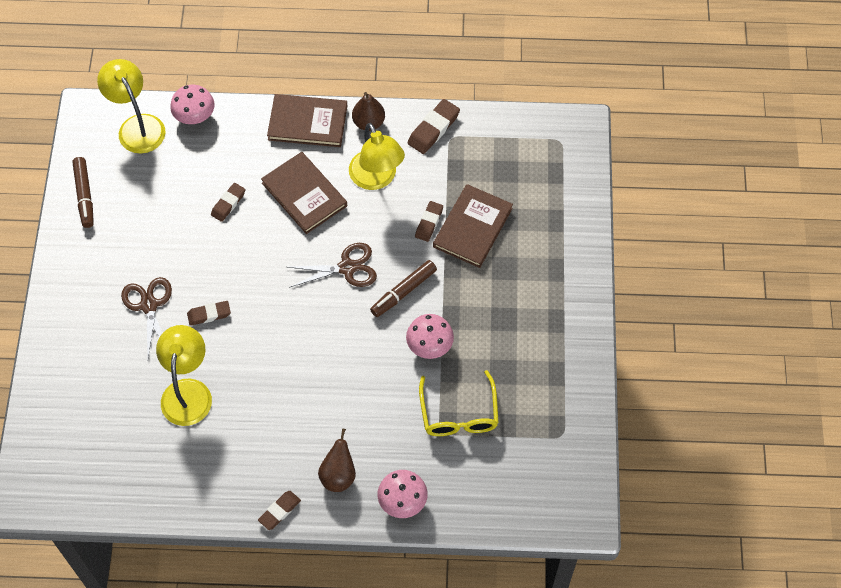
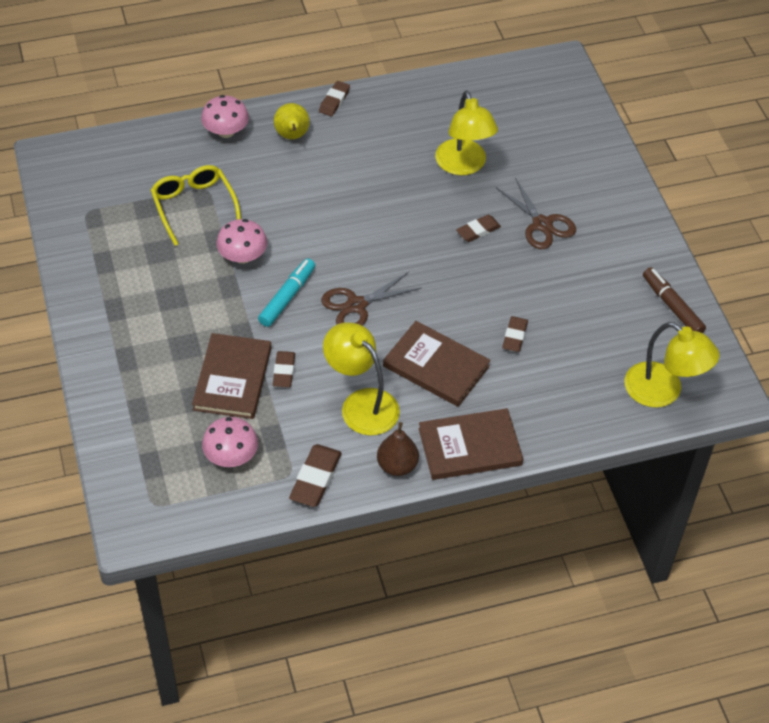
camera: 160 degrees right, 10 degrees down
pink mushroom [170,85,215,124] -> pink mushroom moved to [202,417,258,467]
brown pear [318,428,356,492] -> yellow pear [274,103,310,139]
brown marker [370,260,437,317] -> turquoise marker [258,258,315,327]

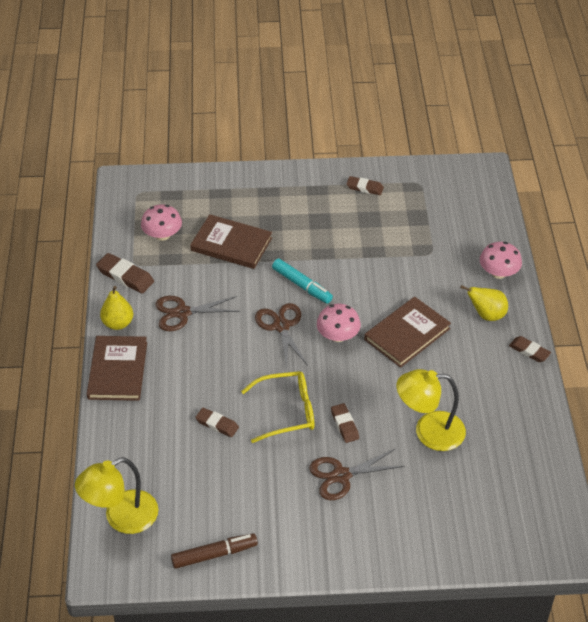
camera: 105 degrees right, 5 degrees down
yellow glasses [151,165,241,246] -> yellow glasses moved to [241,371,314,443]
pink mushroom [216,219,267,264] -> pink mushroom moved to [317,304,361,342]
brown eraser [273,351,295,387] -> brown eraser moved to [346,176,384,195]
yellow lamp [323,322,400,436] -> brown scissors [155,296,240,331]
brown pear [377,422,419,476] -> yellow pear [100,286,133,330]
brown book [383,321,491,407] -> brown book moved to [364,297,451,368]

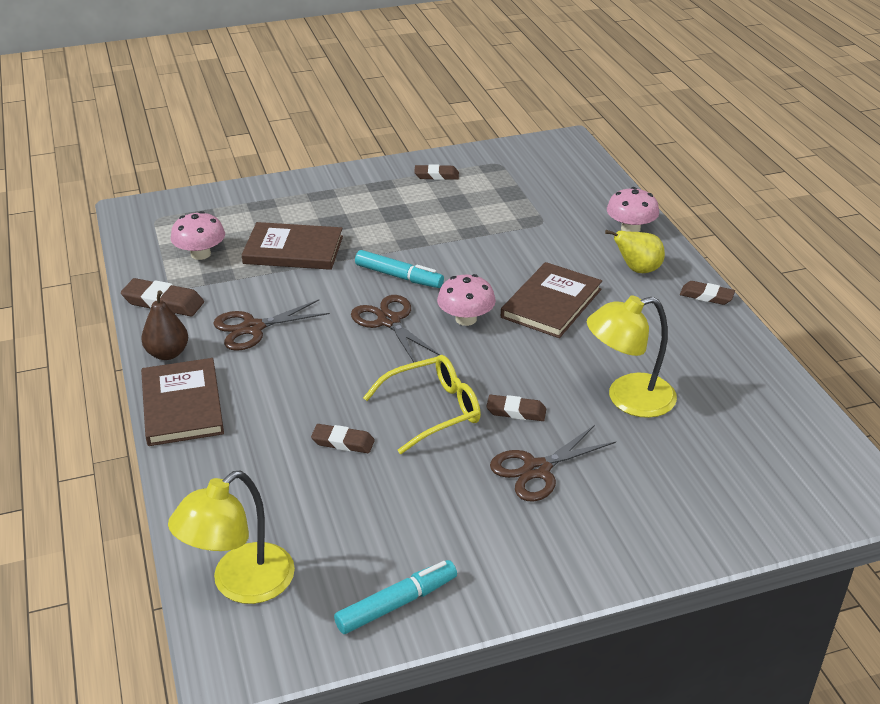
camera: 15 degrees left, 10 degrees down
yellow pear [100,286,133,330] -> brown pear [141,291,188,360]
brown marker [171,533,258,569] -> turquoise marker [334,560,457,634]
brown eraser [331,403,359,443] -> brown eraser turned 45 degrees counterclockwise [486,395,546,421]

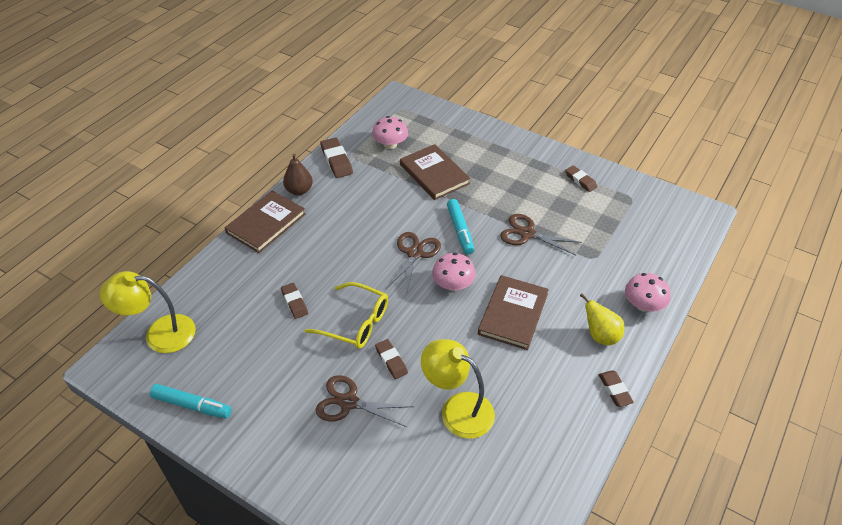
camera: 50 degrees right, 10 degrees up
brown scissors [213,300,330,351] -> brown scissors moved to [500,214,582,255]
brown book [501,262,602,338] -> brown book turned 60 degrees counterclockwise [478,275,549,350]

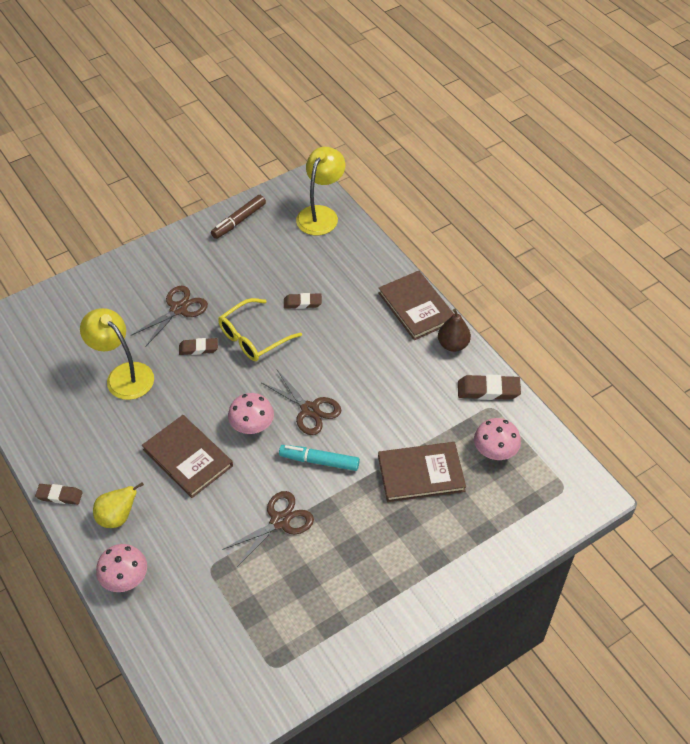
camera: 115 degrees right, 5 degrees up
turquoise marker [150,384,232,419] -> brown marker [211,195,266,239]
yellow lamp [421,339,495,439] -> yellow lamp turned 105 degrees counterclockwise [80,308,154,400]
brown eraser [565,165,597,192] -> none

